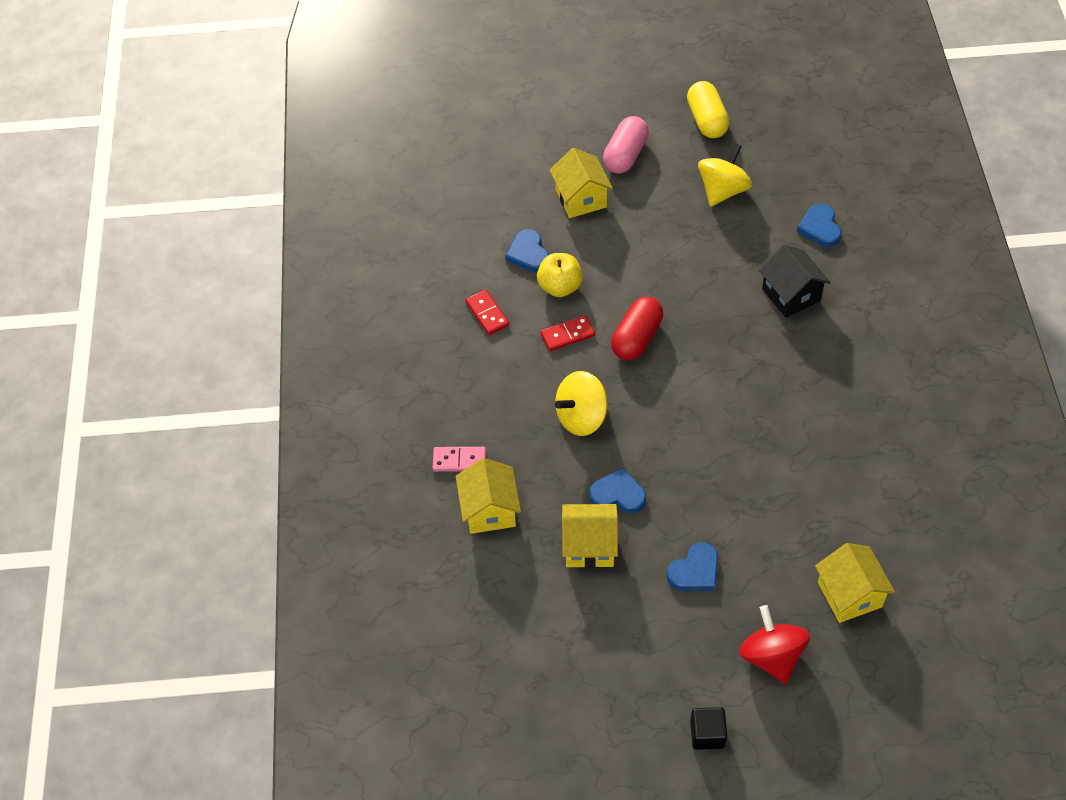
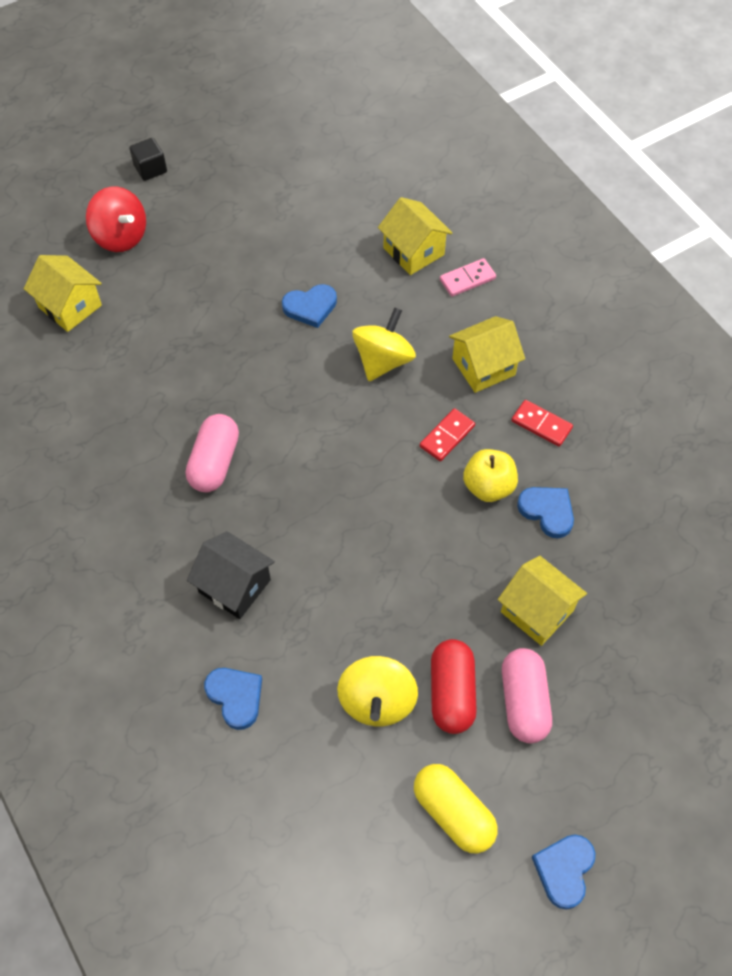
camera: 150 degrees right, 5 degrees up
yellow house [562,504,618,568] -> yellow house moved to [449,316,525,393]
red capsule [611,297,663,360] -> red capsule moved to [431,639,477,734]
blue heart [667,542,718,591] -> blue heart moved to [532,834,595,910]
none -> pink capsule [186,414,239,492]

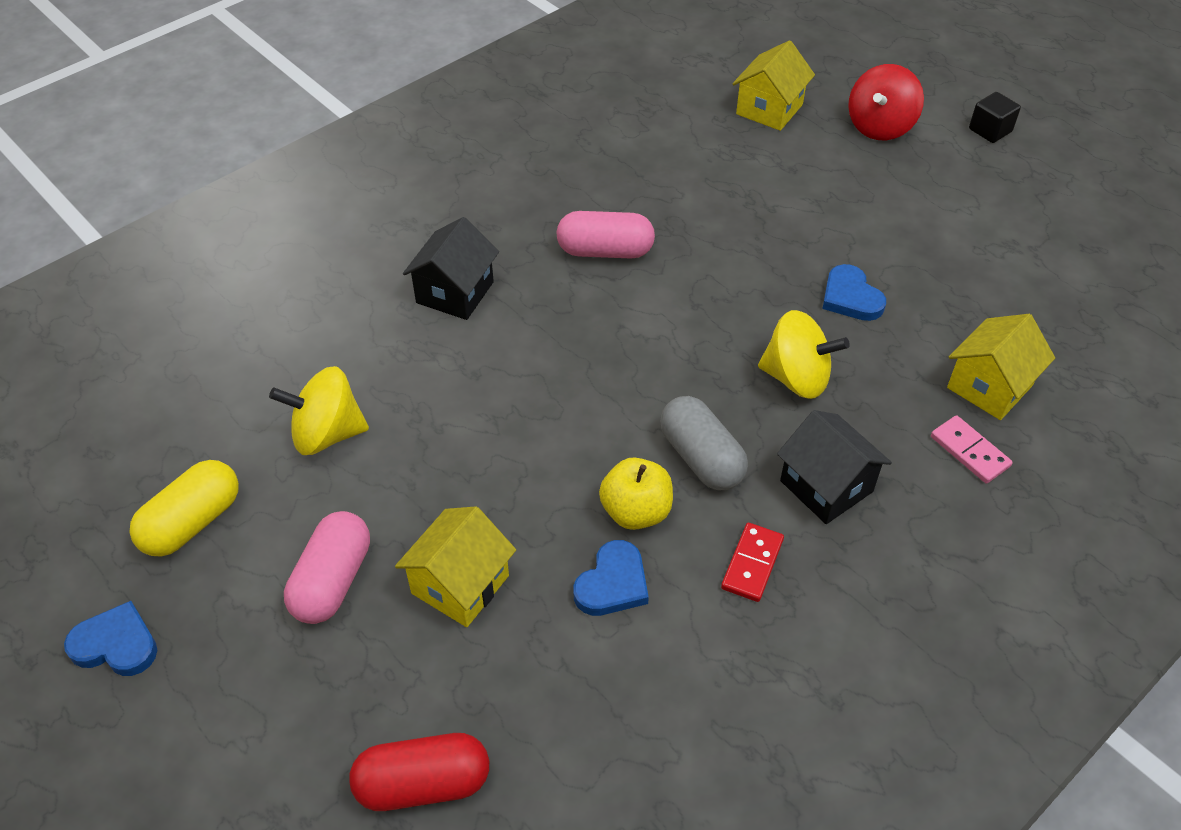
camera: 80 degrees right, 10 degrees down
blue heart [204,668,262,730] -> none
red domino [420,408,475,461] -> grey capsule [660,396,748,490]
red capsule [431,639,477,734] -> red capsule moved to [349,733,489,811]
yellow house [449,316,525,393] -> black house [777,410,892,524]
pink capsule [502,648,552,743] -> pink capsule turned 60 degrees counterclockwise [284,511,370,624]

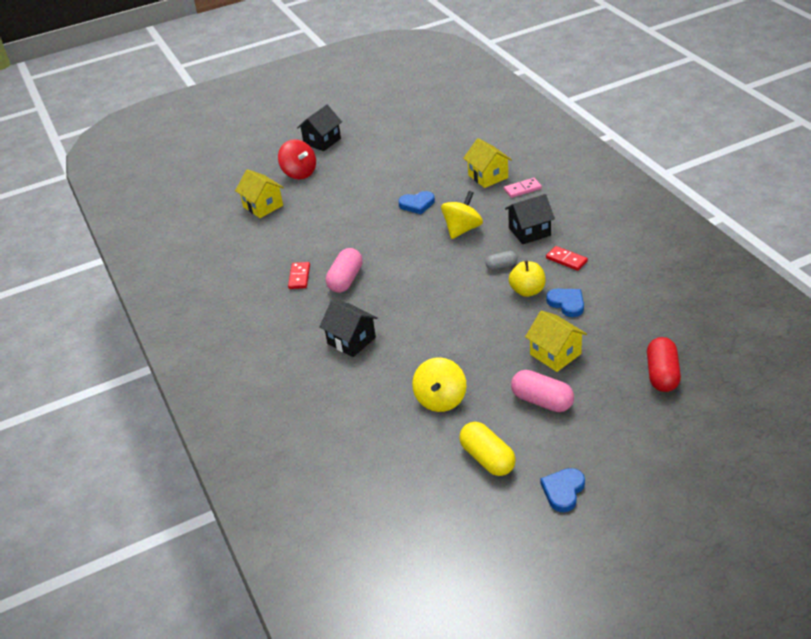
camera: 70 degrees left, 10 degrees down
grey capsule [660,396,748,490] -> grey capsule [485,251,518,270], size x0.58
black cube [969,92,1021,143] -> black house [297,105,342,151]
none -> red domino [288,262,310,289]

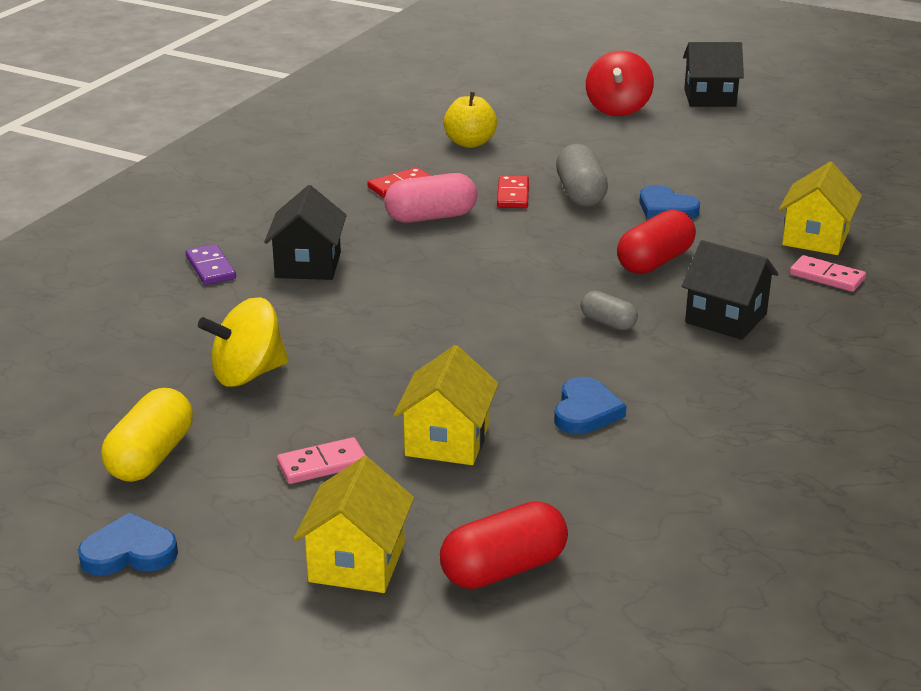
camera: 50 degrees right, 10 degrees down
yellow house [235,169,284,218] -> yellow house moved to [294,456,414,593]
yellow spinning top [441,191,483,239] -> red capsule [617,210,696,274]
yellow apple [509,261,546,297] -> yellow apple moved to [443,92,497,148]
pink capsule [511,370,574,412] -> pink domino [277,437,366,484]
red domino [546,246,588,271] -> red domino moved to [497,175,529,208]
none -> purple domino [185,244,236,285]
none -> grey capsule [556,144,608,207]

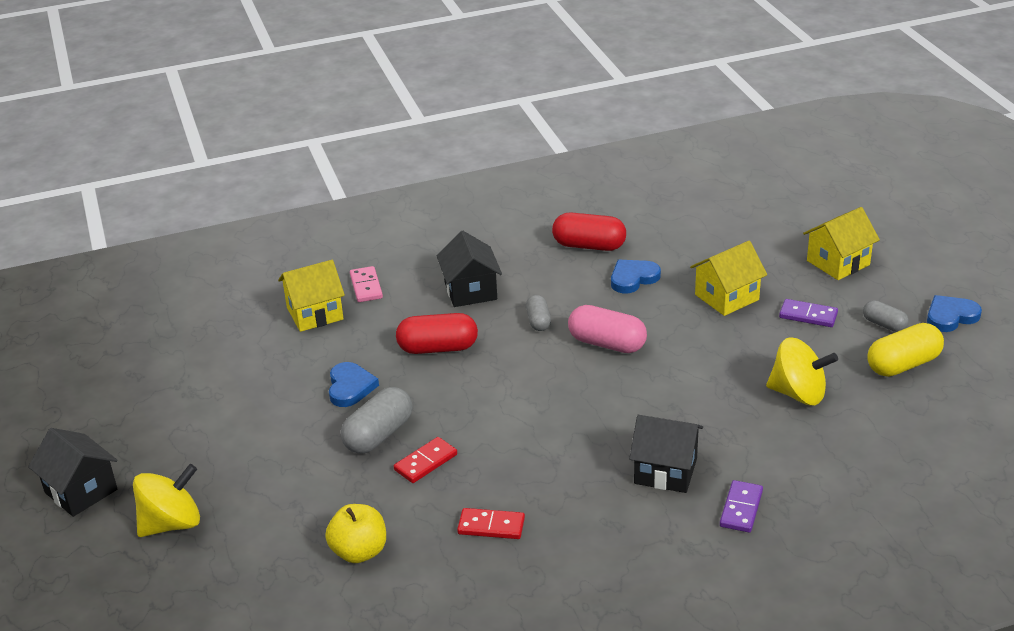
camera: 135 degrees left, 5 degrees up
blue heart [78,513,178,576] -> blue heart turned 120 degrees clockwise [927,295,982,332]
black house [264,185,347,280] -> black house turned 60 degrees clockwise [629,415,703,493]
pink domino [277,437,366,484] -> purple domino [779,299,838,327]
pink capsule [384,173,477,223] -> pink capsule moved to [568,305,647,353]
red capsule [440,501,568,589] -> red capsule moved to [552,212,626,251]
red spinning top [586,51,654,116] -> yellow spinning top [133,464,200,537]
none -> grey capsule [863,300,908,332]

